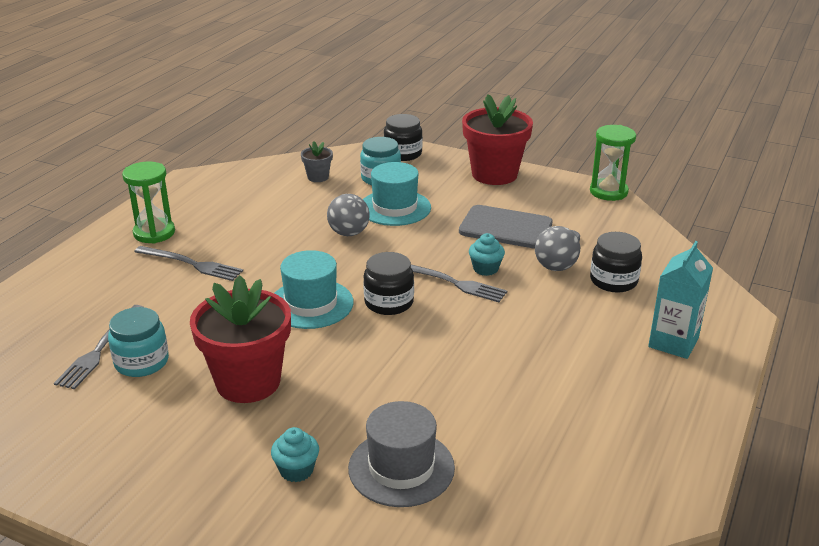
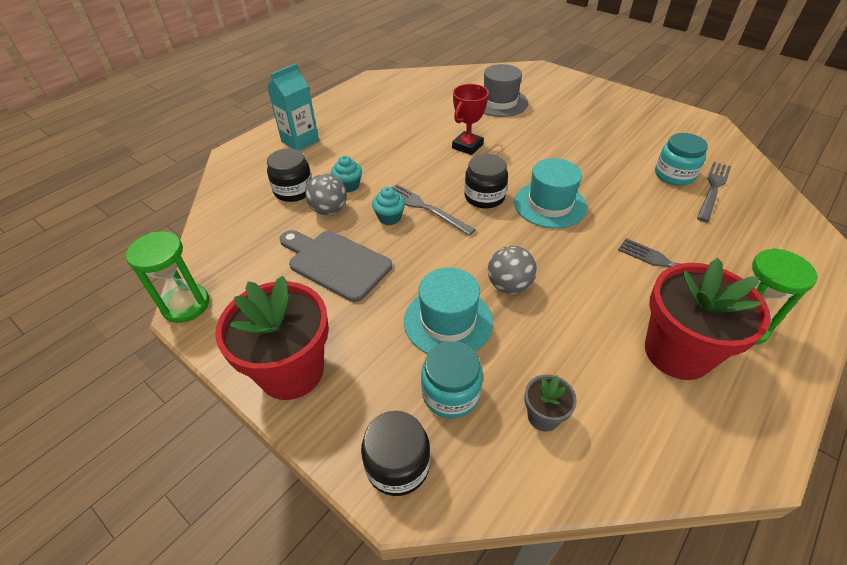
camera: 165 degrees left, 15 degrees up
red flower pot [190,275,291,403] -> red flower pot moved to [645,258,771,380]
turquoise cupcake [271,427,319,482] -> turquoise cupcake moved to [331,156,362,192]
none -> red trophy [452,84,489,155]

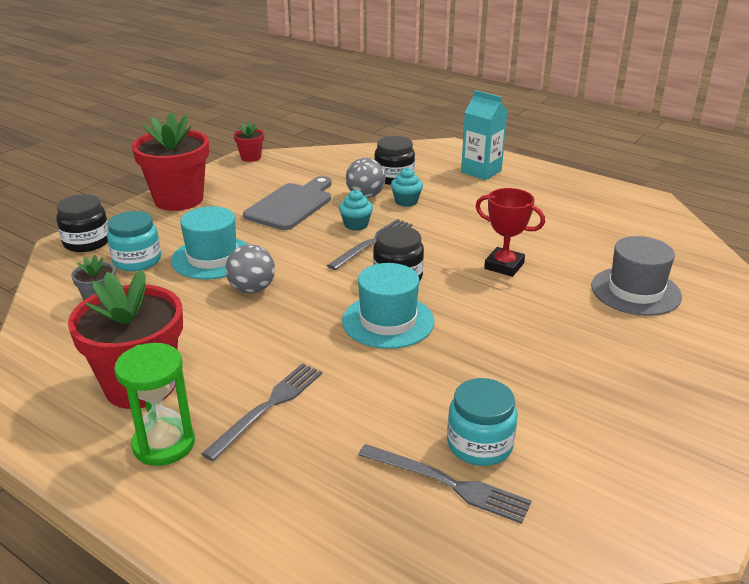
camera: 85 degrees right, 15 degrees down
green hourglass [126,232,209,323] -> red flower pot [234,122,264,162]

